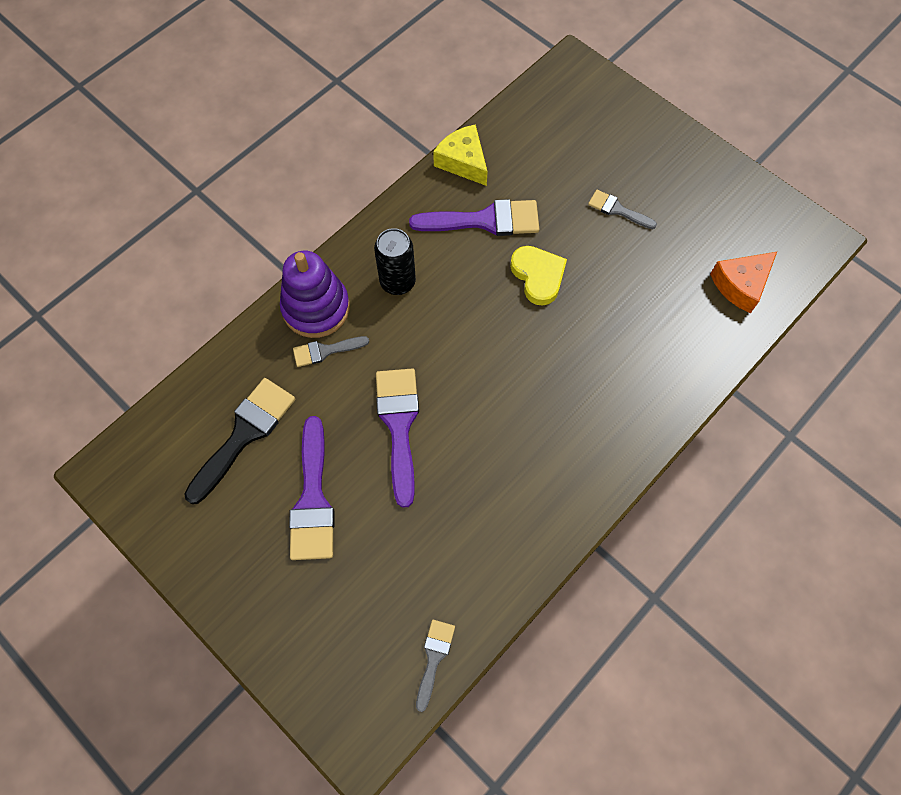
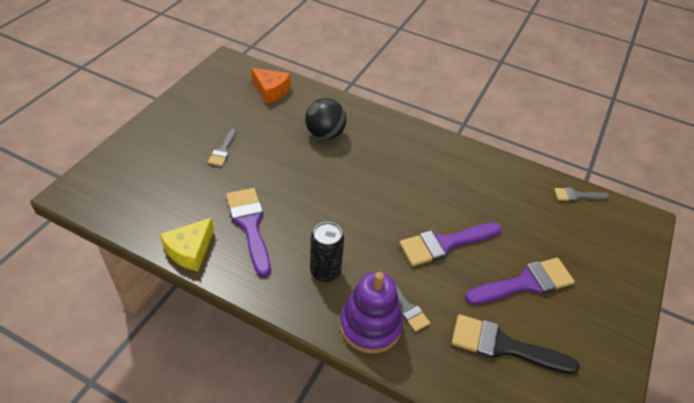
camera: 110 degrees left, 20 degrees down
yellow heart [510,246,567,306] -> none
none -> black ball [305,98,347,140]

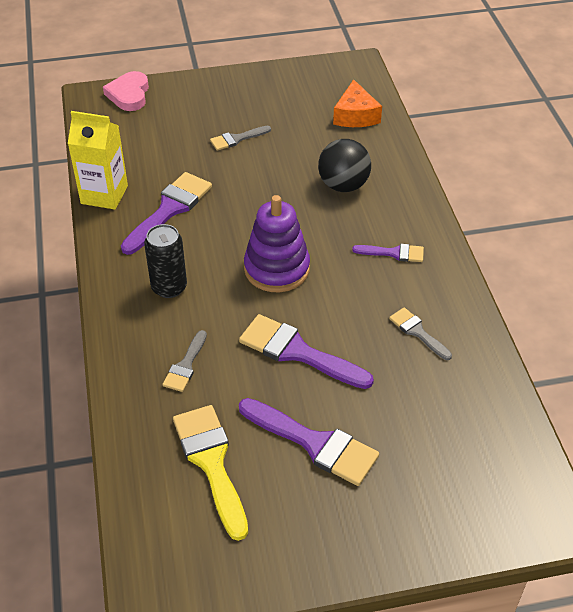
camera: 55 degrees right, 0 degrees up
yellow cheese [160,217,214,271] -> yellow carton [68,111,128,209]
purple stacking toy [340,272,403,354] -> purple stacking toy moved to [244,195,310,292]
black brush [452,314,579,374] -> yellow brush [173,405,248,541]
grey brush [554,187,610,202] -> grey brush moved to [389,307,452,360]
none -> pink heart [103,71,149,111]
none -> purple brush [352,244,424,262]

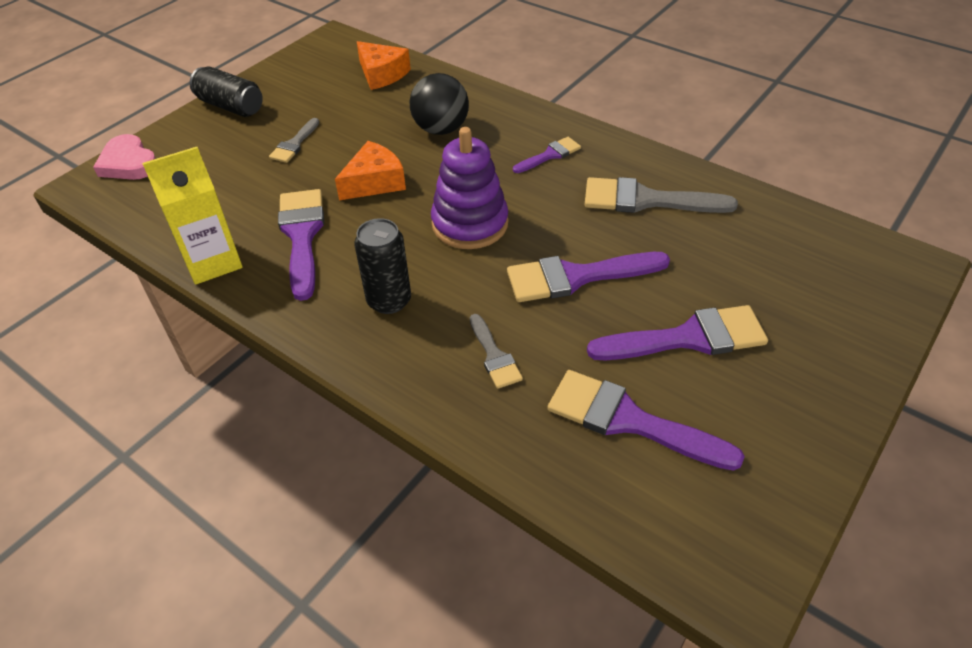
camera: 40 degrees left, 0 degrees up
yellow brush [173,405,248,541] -> purple brush [547,370,745,471]
grey brush [389,307,452,360] -> grey brush [585,177,738,213], size x1.82
none -> black can [190,67,263,117]
none -> orange cheese [335,141,406,200]

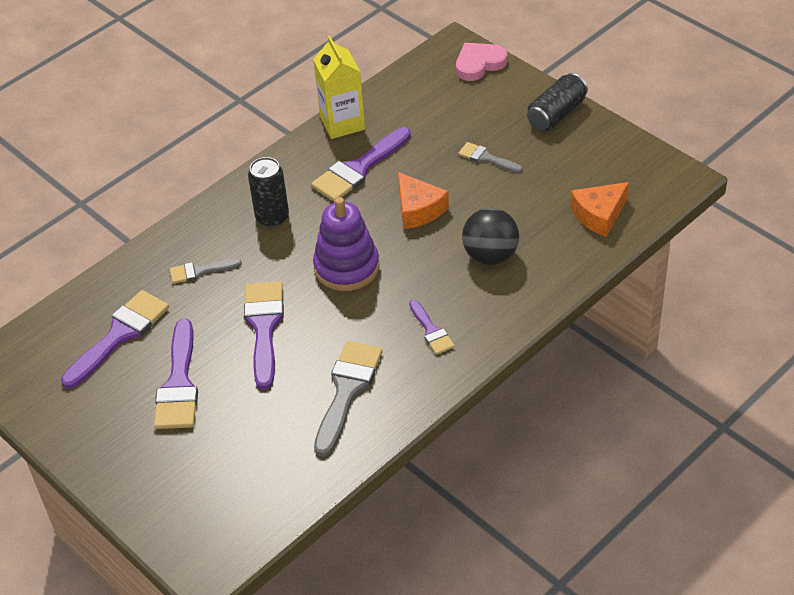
camera: 100 degrees right, 0 degrees up
purple brush [278,189,324,301] -> purple brush turned 135 degrees clockwise [311,127,411,202]

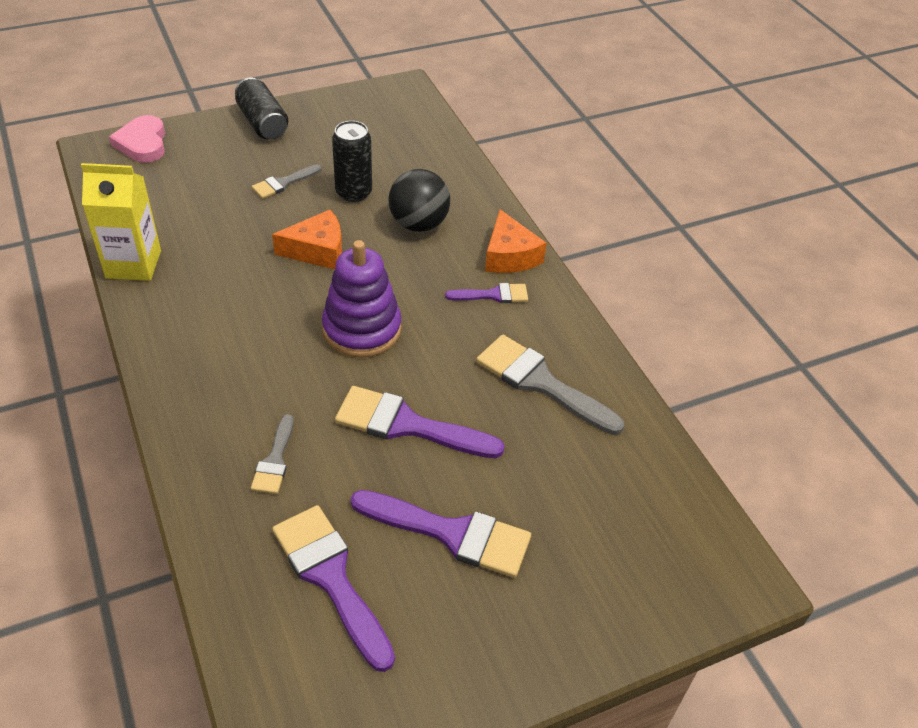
camera: 75 degrees left, 0 degrees up
black can [248,157,289,227] -> black can moved to [332,121,372,202]
purple brush [311,127,411,202] -> none
orange cheese [571,182,629,237] -> orange cheese moved to [485,209,547,273]

